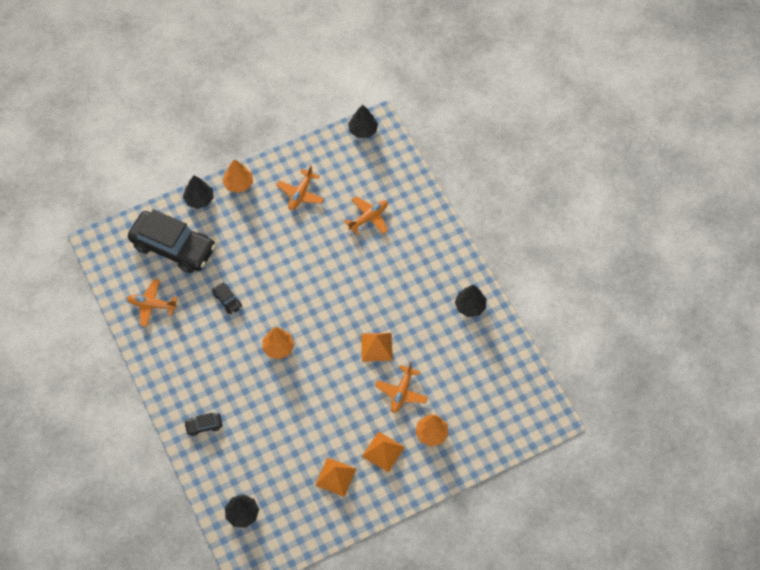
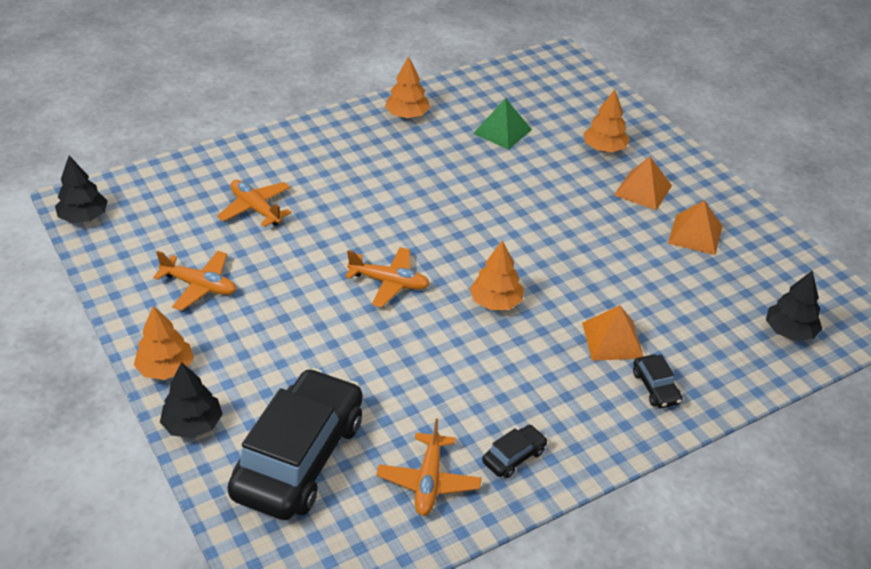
camera: 95 degrees left, 20 degrees down
black car [212,282,242,314] -> black car moved to [482,425,548,478]
orange pyramid [361,333,393,362] -> orange pyramid moved to [582,305,644,361]
orange plane [375,362,428,413] -> orange plane moved to [345,247,430,308]
black tree [455,285,486,317] -> orange tree [385,56,430,118]
none -> green pyramid [473,98,532,150]

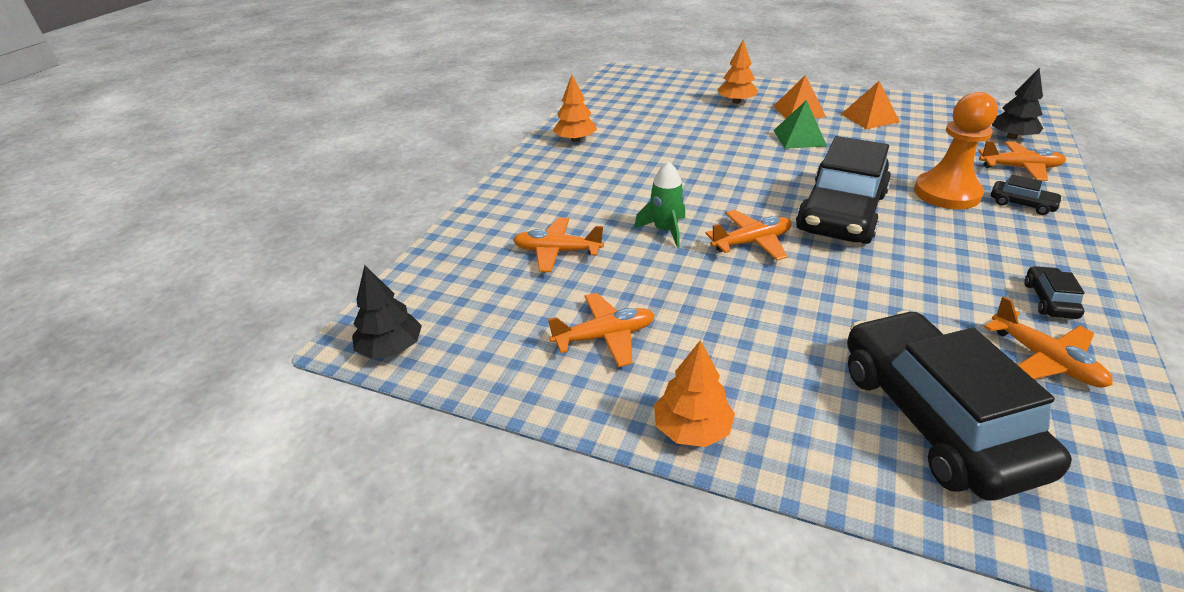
camera: 35 degrees left, 5 degrees down
black tree [160,362,223,438] -> none
orange tree [470,241,524,310] -> black car [796,136,891,244]
green pyramid [473,98,532,150] -> green pyramid moved to [773,100,827,149]
orange pyramid [582,305,644,361] -> orange pawn [914,92,998,209]
none -> green rocket [634,161,685,248]
none -> orange plane [978,141,1066,181]

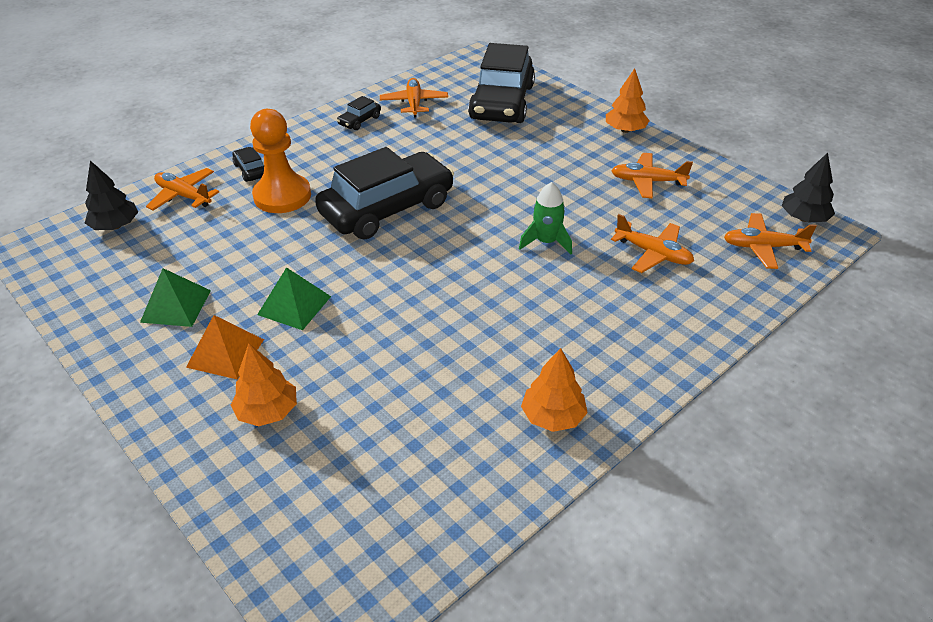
camera: 155 degrees left, 5 degrees up
orange plane [705,210,792,261] -> orange plane moved to [724,213,817,269]
orange pyramid [841,81,900,129] -> green pyramid [140,268,211,327]

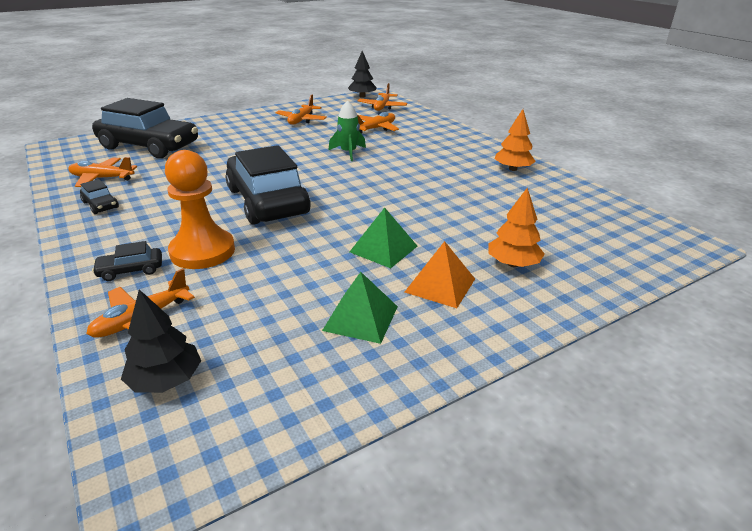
camera: 80 degrees left, 10 degrees down
orange tree [606,68,650,133] -> none

